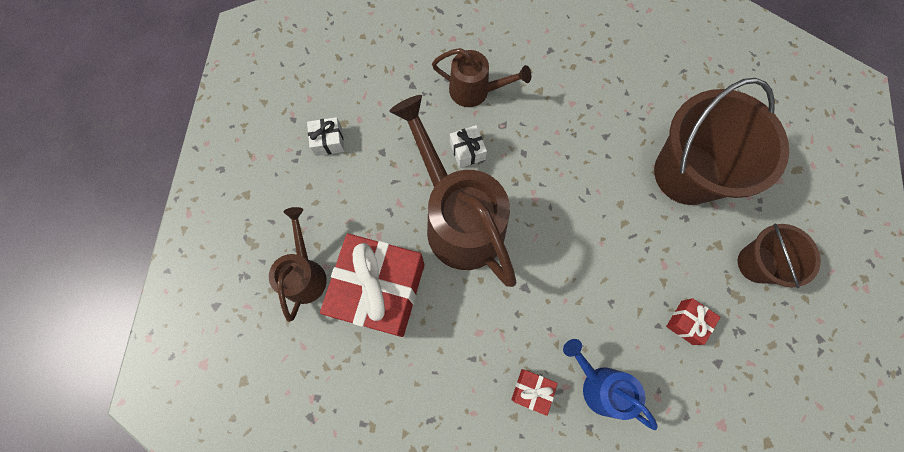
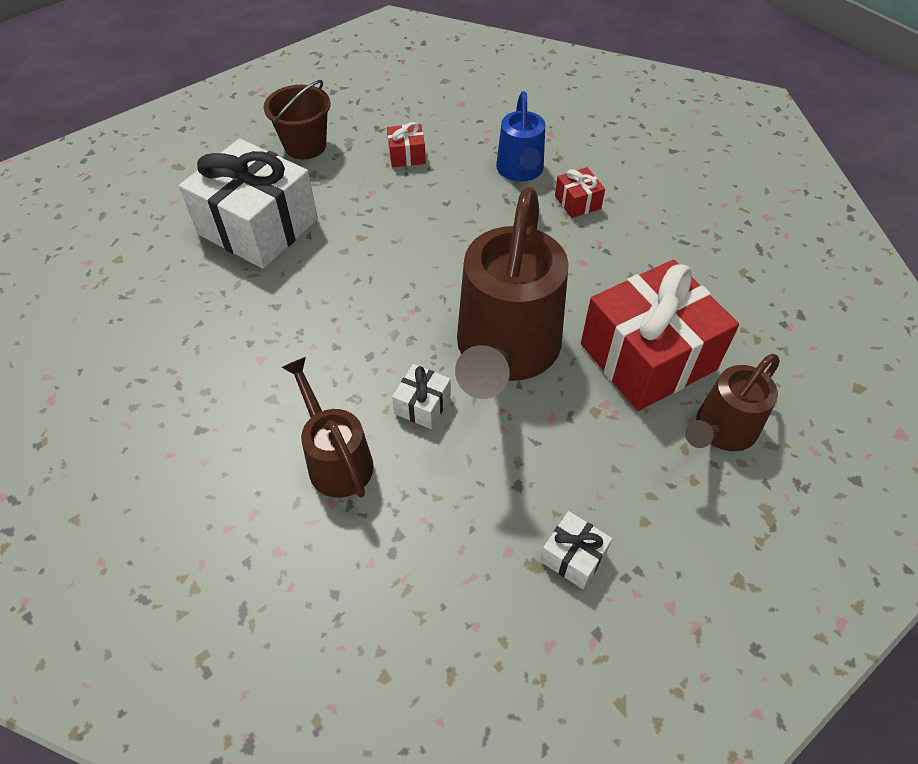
camera: 135 degrees left, 20 degrees down
brown bucket [654,78,789,205] -> white gift [179,139,318,269]

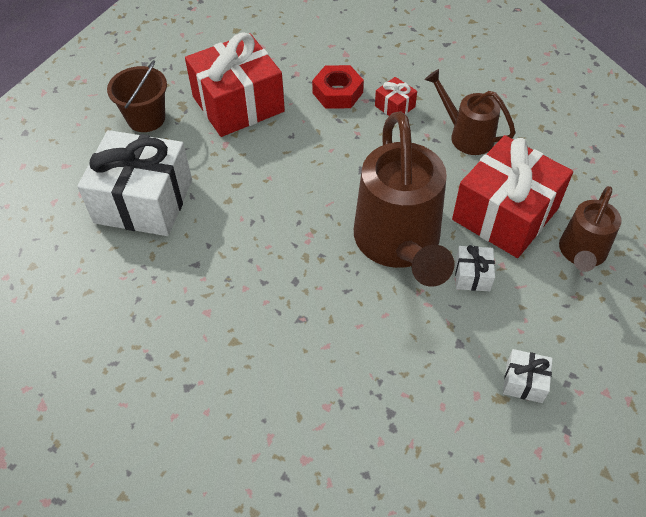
camera: 20 degrees left, 0 degrees up
brown watering can [281,357,374,498] -> brown watering can moved to [424,69,515,155]
red gift [387,122,426,167] -> red gift [185,32,285,137], size x2.39
white gift [392,364,451,429] -> white gift moved to [455,245,495,291]
blue watering can [496,91,545,182] -> red nut [312,65,364,109]

